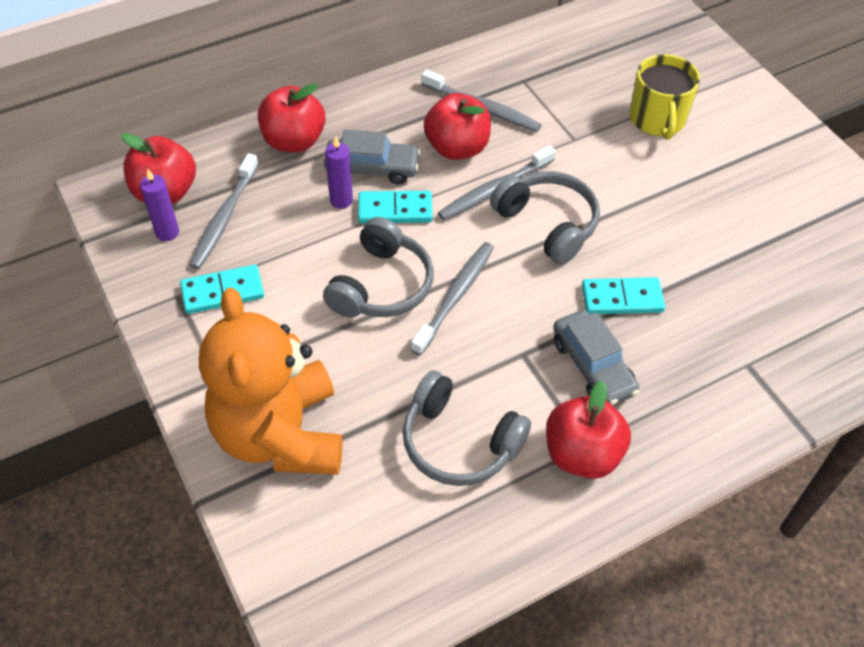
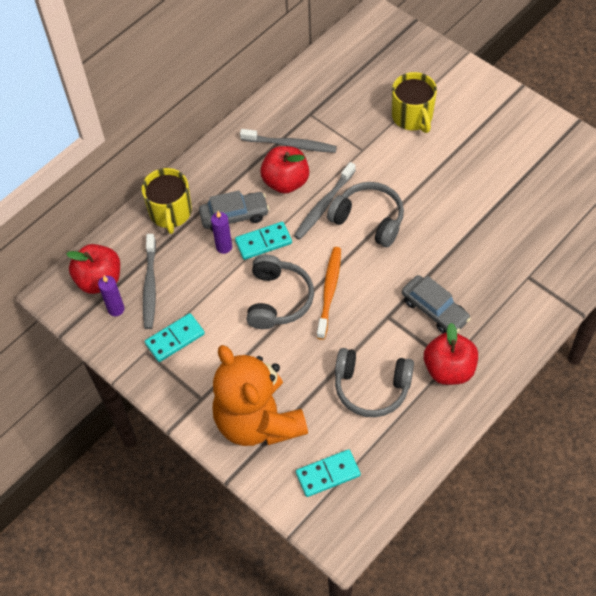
camera: 15 degrees left, 5 degrees up
red apple [258,83,326,152] -> yellow mug [142,168,192,234]
grey toothbrush [411,242,494,355] -> orange toothbrush [317,247,341,340]
turquoise domino [582,277,665,314] -> turquoise domino moved to [296,449,361,497]

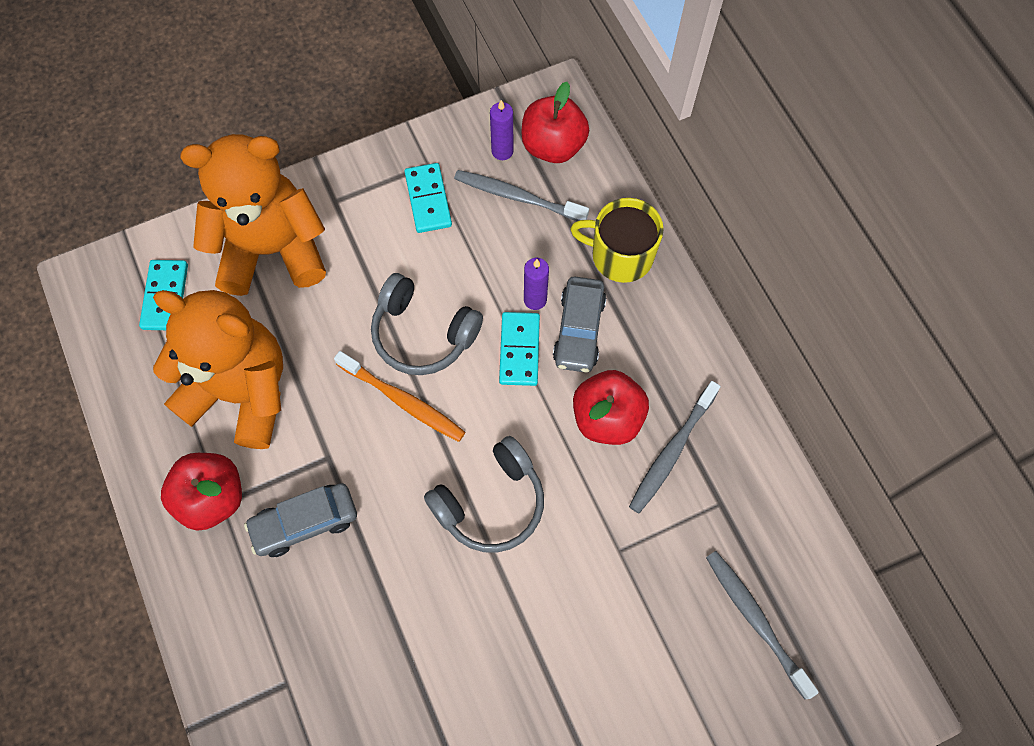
camera: 110 degrees right, 10 degrees up
grey toothbrush [294,162,356,240] -> grey toothbrush moved to [706,551,819,699]
grey headphones [335,348,414,417] -> orange teddy bear [153,290,283,449]
yellow mug [392,72,437,133] -> none

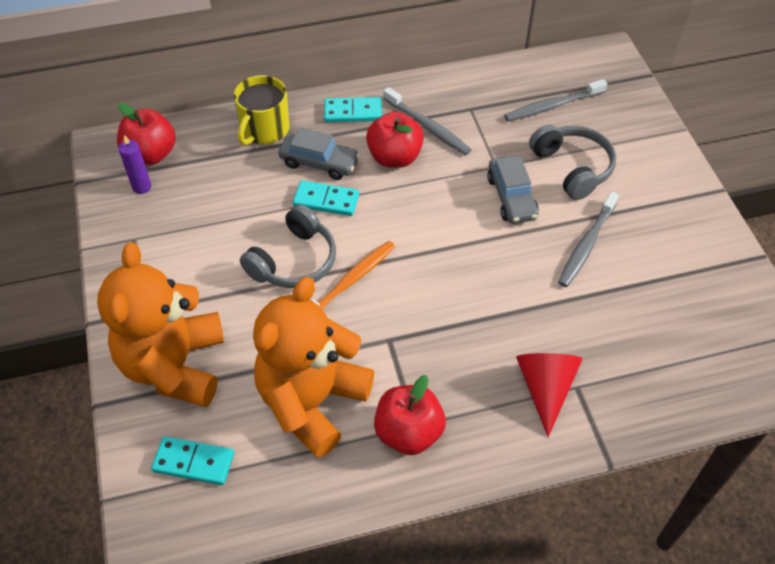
camera: 80 degrees left, 15 degrees down
grey car [244,483,357,557] -> grey car moved to [487,156,539,224]
turquoise domino [404,163,452,233] -> turquoise domino moved to [324,97,382,122]
grey headphones [424,436,544,553] -> grey headphones moved to [529,125,616,200]
grey toothbrush [454,170,589,221] -> grey toothbrush moved to [558,192,619,287]
purple candle [524,258,549,310] -> none
none -> red cone [516,353,583,437]

